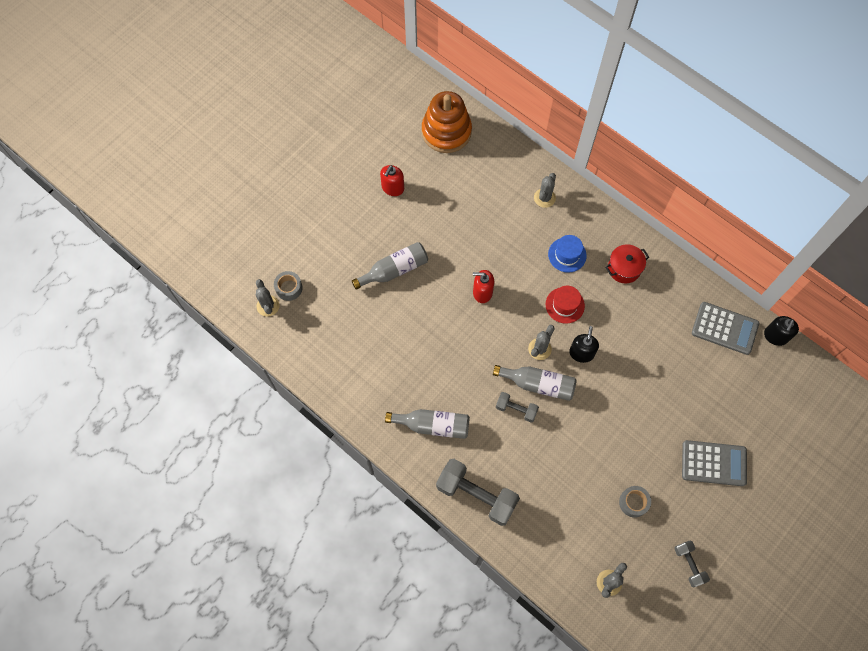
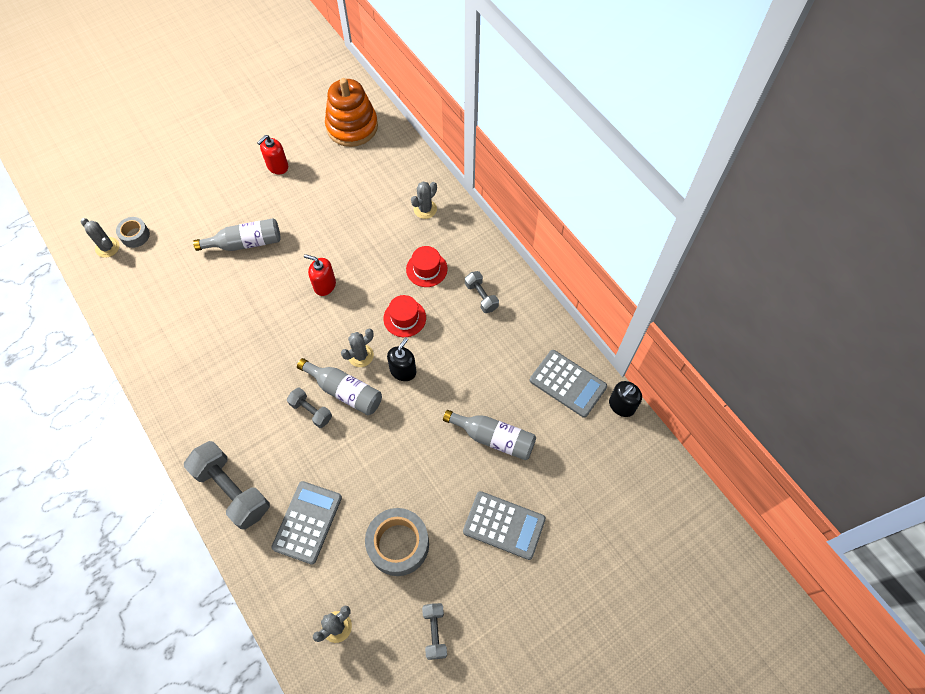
camera: 15 degrees right, 5 degrees down
grey cactus [256,279,280,317] -> grey cactus turned 45 degrees counterclockwise [81,218,119,258]
grey bottle [385,409,470,439] -> grey bottle moved to [443,410,536,460]
blue hat [548,235,587,273] -> red hat [406,246,448,287]
red pot [605,244,649,283] -> grey dumbbell [465,271,499,313]
grey tape [619,486,651,518] -> grey tape [365,508,429,576], size x1.80
none -> grey calculator [272,481,342,565]

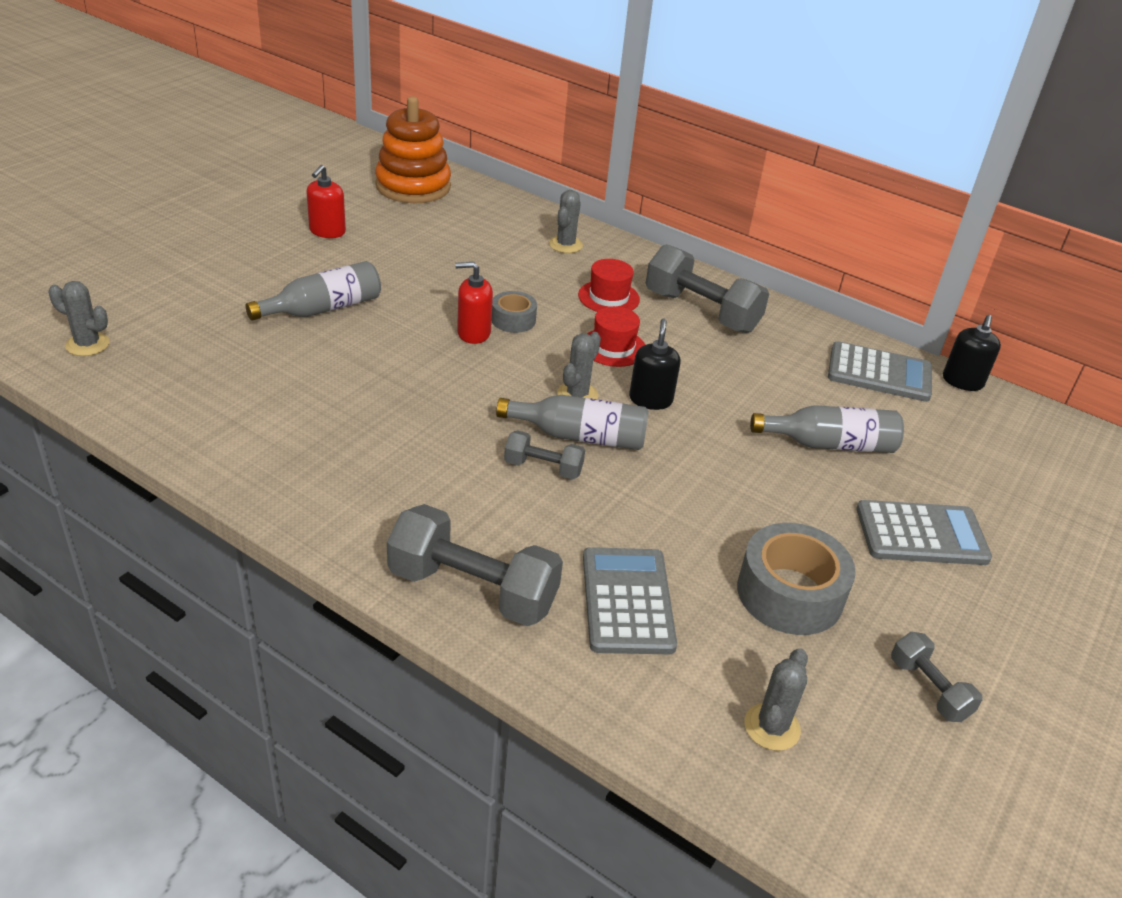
camera: 25 degrees left, 25 degrees down
grey tape [116,217,150,248] -> grey tape moved to [492,291,537,333]
grey dumbbell [465,271,499,313] -> grey dumbbell [646,244,769,333], size x1.89

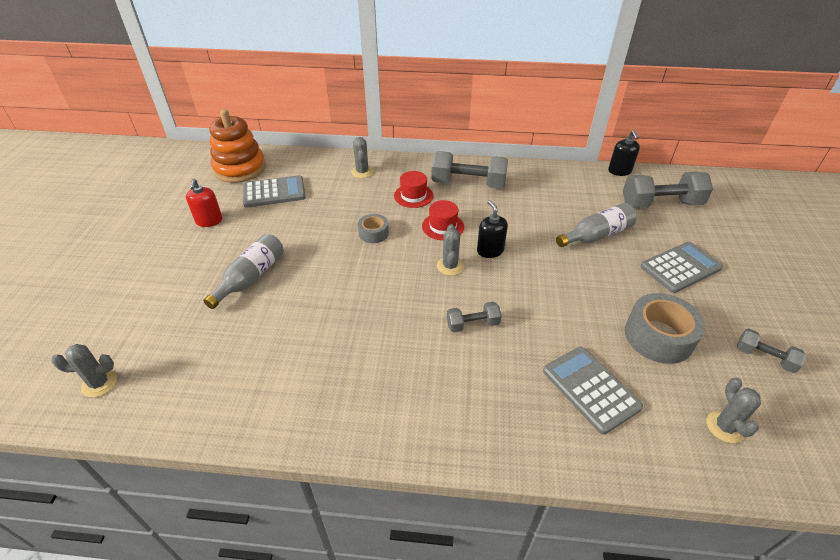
camera: 25 degrees left, 5 degrees up
grey dumbbell [387,504,563,626] -> grey dumbbell moved to [623,172,713,209]
red soap dispenser [455,262,493,344] -> none
grey bottle [496,395,649,450] -> none
grey calculator [828,341,932,402] -> grey calculator moved to [243,175,306,208]

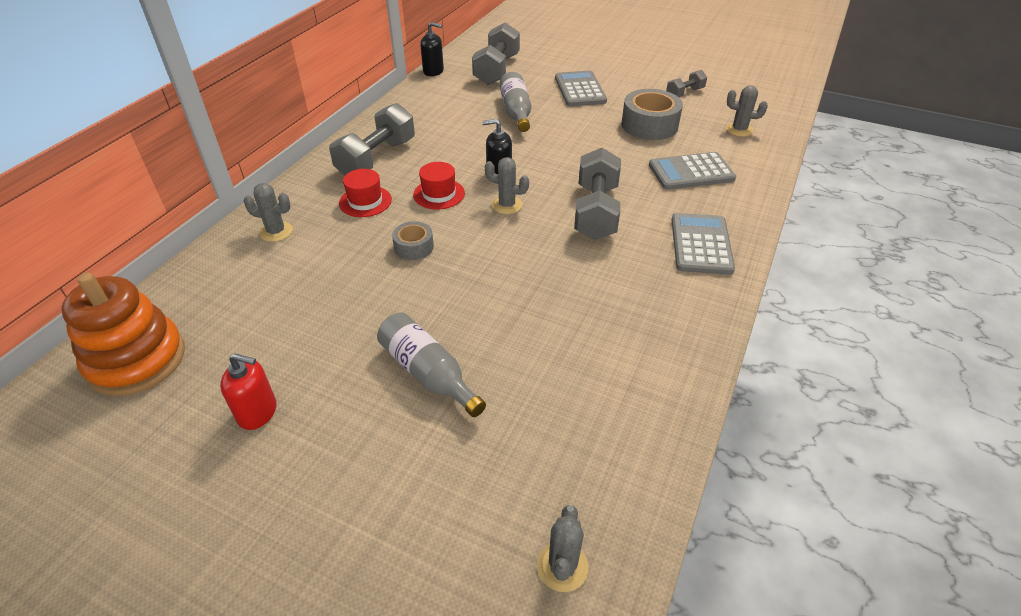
camera: 70 degrees left, 0 degrees up
grey calculator [243,175,306,208] -> grey calculator moved to [672,213,735,275]
grey dumbbell [447,302,501,333] -> grey dumbbell [574,148,621,240], size x1.89

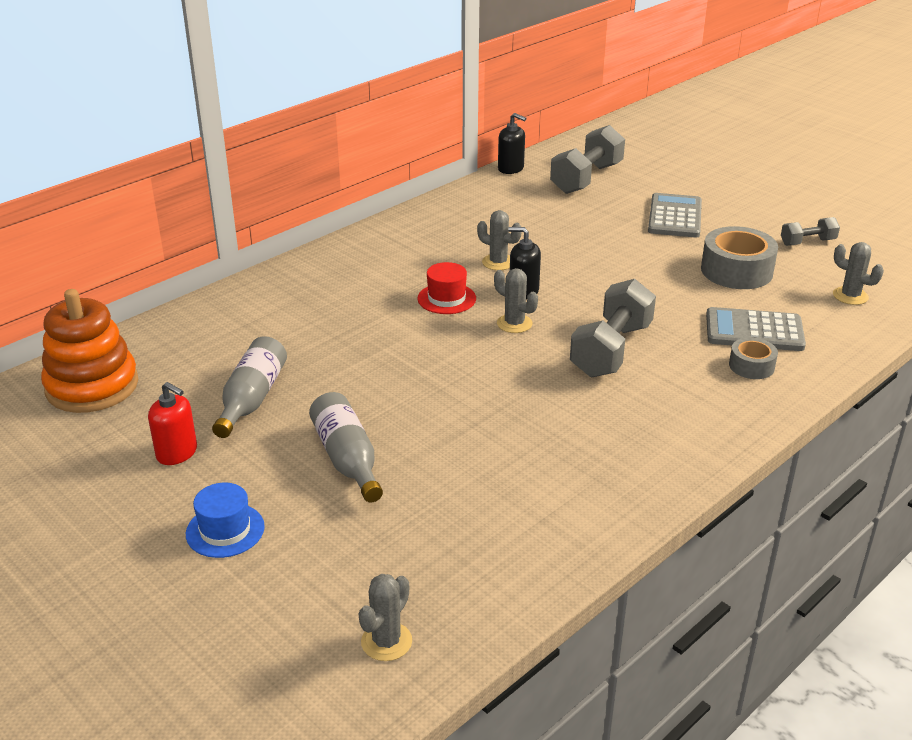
camera: 20 degrees right, 10 degrees down
grey cactus [244,183,293,242] -> grey cactus moved to [477,210,522,270]
grey dumbbell [329,103,415,176] -> none
red hat [339,169,392,217] -> none
grey tape [392,221,434,260] -> grey tape moved to [729,337,778,379]
grey bottle [499,72,531,132] -> grey bottle moved to [212,336,287,438]
grey calculator [672,213,735,275] -> none
none -> blue hat [186,483,265,558]

